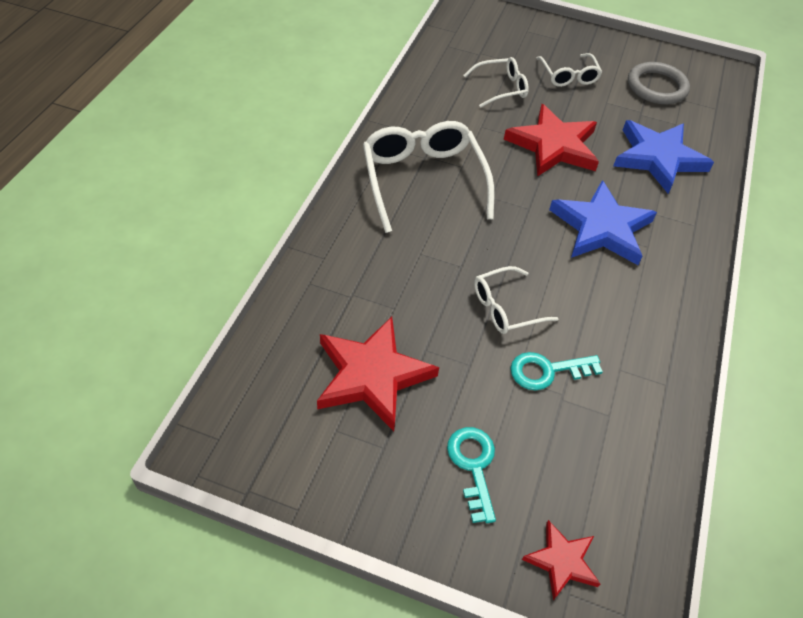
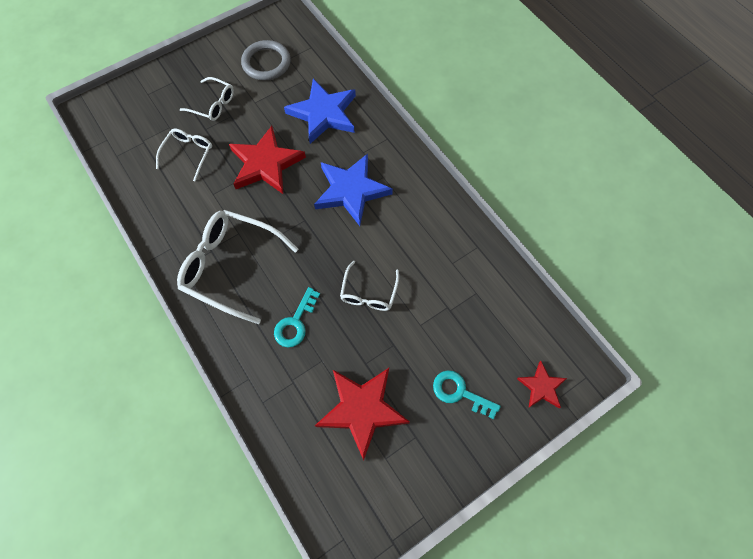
camera: 50 degrees left, 15 degrees up
turquoise key [510,352,603,390] -> turquoise key moved to [274,287,320,347]

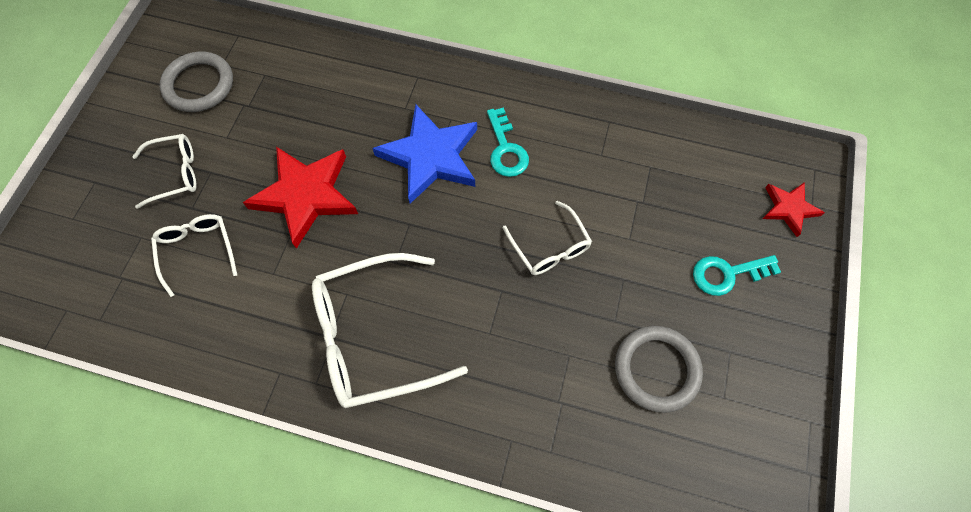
camera: 40 degrees left, 0 degrees up
turquoise key [274,287,320,347] -> turquoise key moved to [487,108,529,177]
blue star [284,79,356,144] -> none
red star [315,368,410,461] -> grey ring [615,326,703,413]

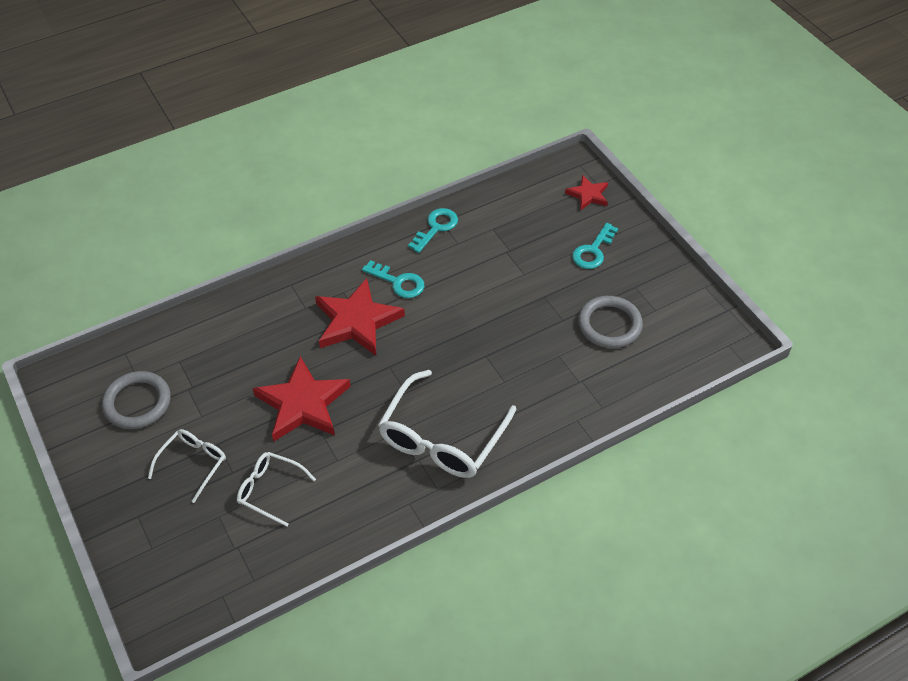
camera: 45 degrees left, 15 degrees down
blue star [372,104,477,204] -> red star [315,278,405,356]
white glasses [503,201,592,275] -> none
none -> turquoise key [408,208,458,253]

